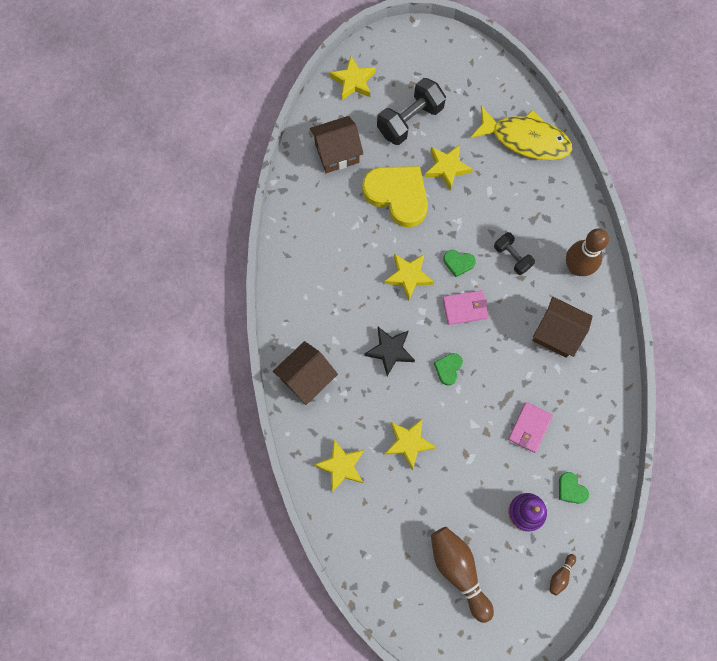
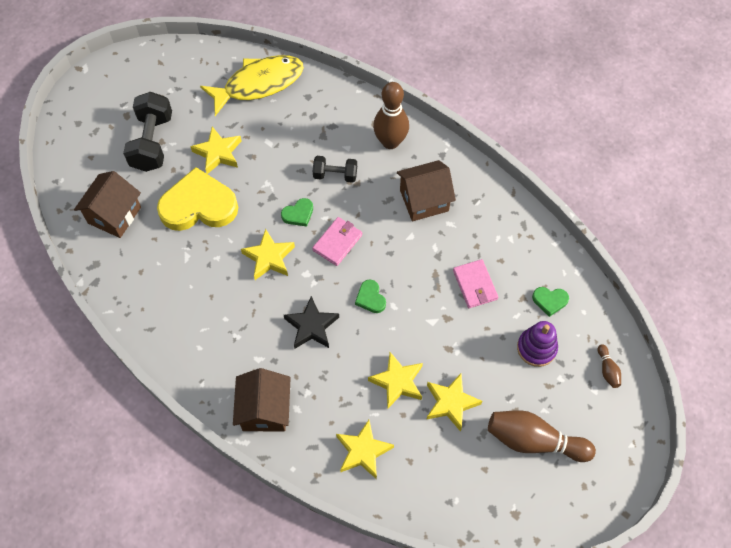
camera: 45 degrees left, 10 degrees down
yellow star [330,56,376,100] -> yellow star moved to [426,374,482,432]

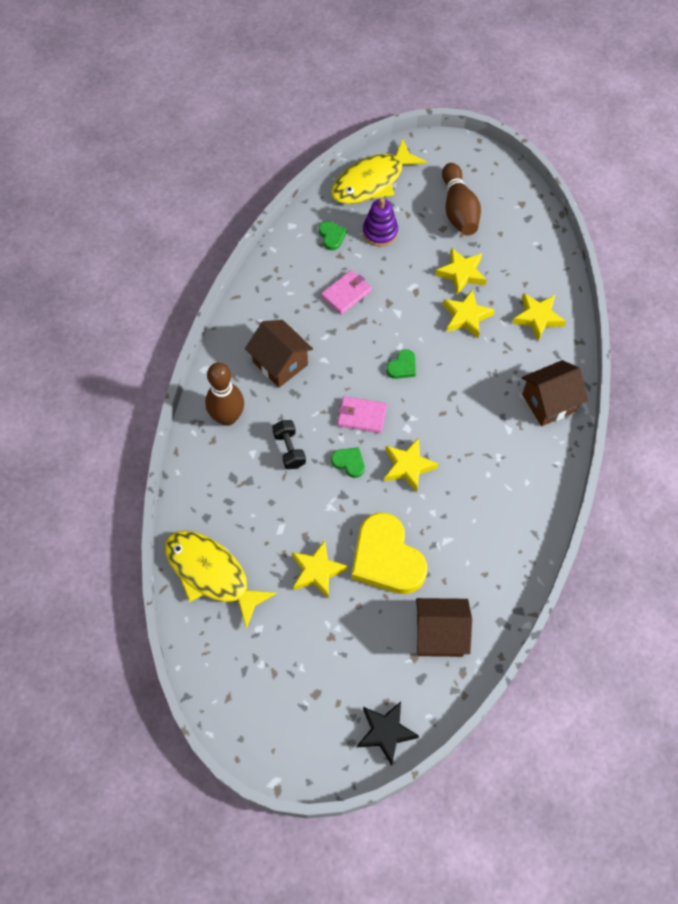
camera: 115 degrees left, 0 degrees up
black dumbbell [123,92,172,172] -> none
black star [284,296,339,349] -> black star moved to [357,701,419,766]
brown bowling pin [598,344,621,388] -> yellow fish [331,139,427,204]

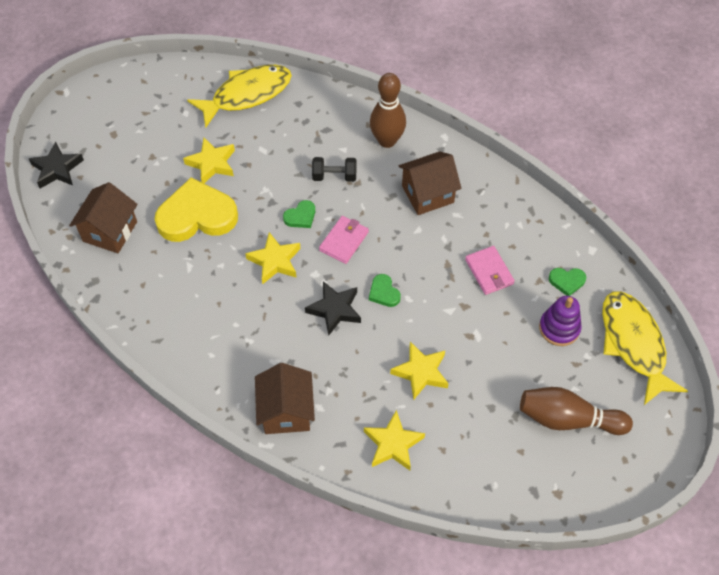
camera: 110 degrees right, 5 degrees down
yellow star [435,248,487,295] -> none
none -> black star [305,281,361,336]

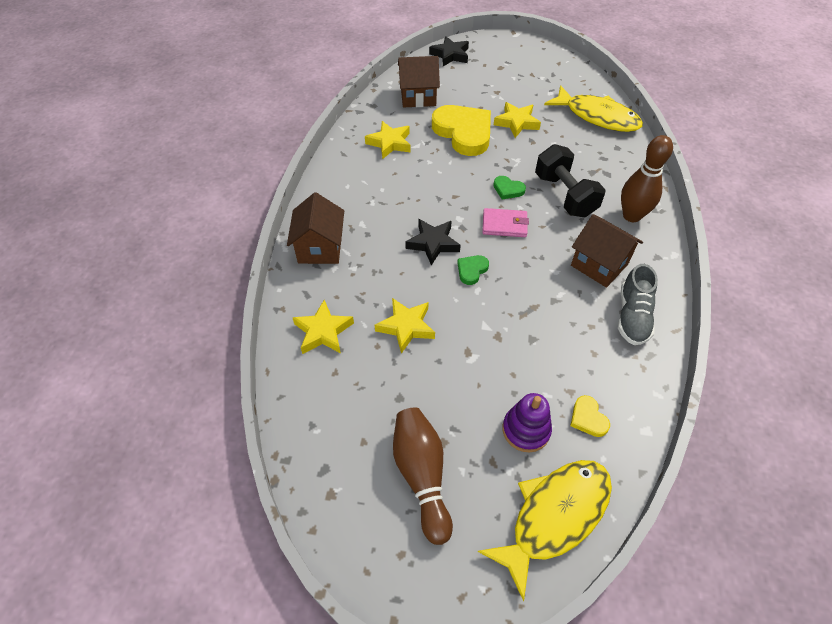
camera: 65 degrees right, 5 degrees down
yellow star [245,232,301,284] -> yellow star moved to [365,121,410,159]
brown house [255,363,315,434] -> brown house turned 60 degrees counterclockwise [287,192,344,264]
black dumbbell [312,157,357,182] -> black dumbbell [535,144,605,217], size x1.72
pink wallet [465,246,515,295] -> none
green heart [549,268,586,296] -> yellow heart [570,395,610,437]
none -> grey shoe [618,264,658,345]

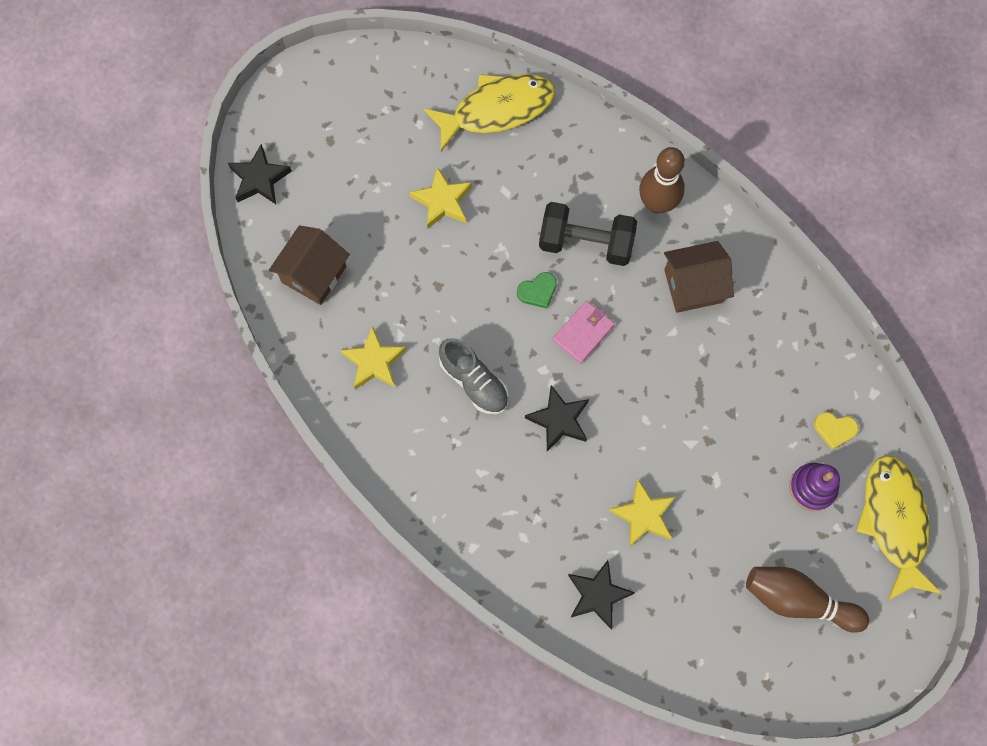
camera: 55 degrees left, 20 degrees up
brown house [287,192,344,264] -> none
yellow star [292,300,354,354] -> black star [568,560,635,629]
yellow heart [432,105,491,156] -> none
green heart [457,255,489,285] -> none
grey shoe [618,264,658,345] -> grey shoe moved to [439,338,509,415]

